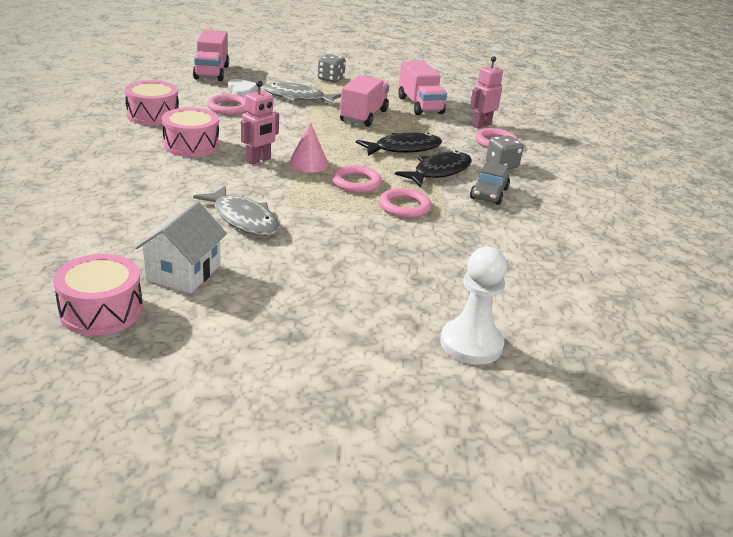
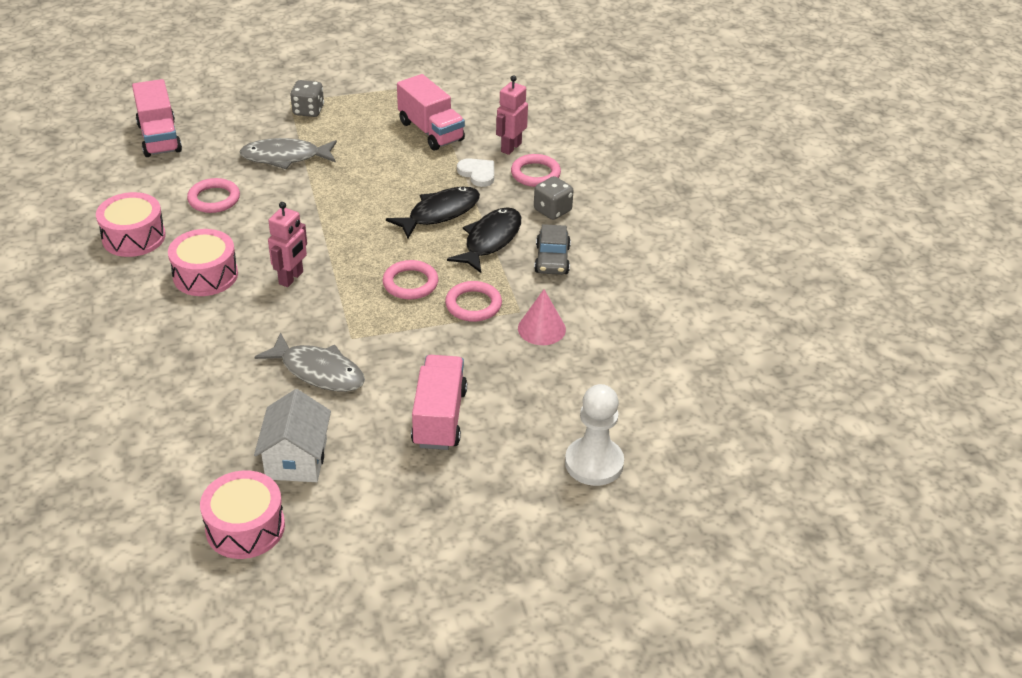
camera: 15 degrees left, 10 degrees up
white heart [228,79,258,96] -> white heart moved to [457,158,494,187]
pink cone [288,122,329,173] -> pink cone moved to [518,289,566,345]
pink truck [340,75,389,127] -> pink truck moved to [411,355,467,450]

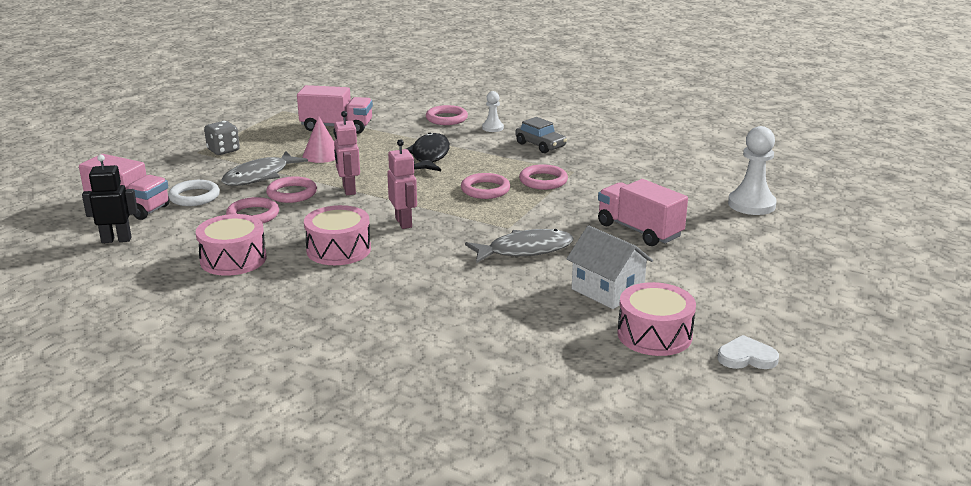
camera: 45 degrees left, 15 degrees down
black fish [447,207,521,273] -> none
white heart [457,158,494,187] -> white heart moved to [718,335,779,369]
pink robot [496,75,528,155] -> pink robot moved to [333,111,360,195]
pink cone [518,289,566,345] -> pink cone moved to [303,116,335,163]
grey dice [534,176,574,220] -> white pawn [482,91,504,132]
none -> black robot [82,155,138,243]
none -> white ring [168,180,220,206]
none -> pink ring [266,176,317,203]

